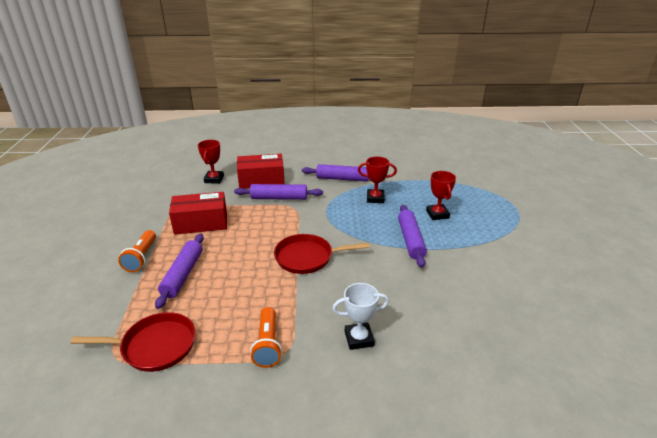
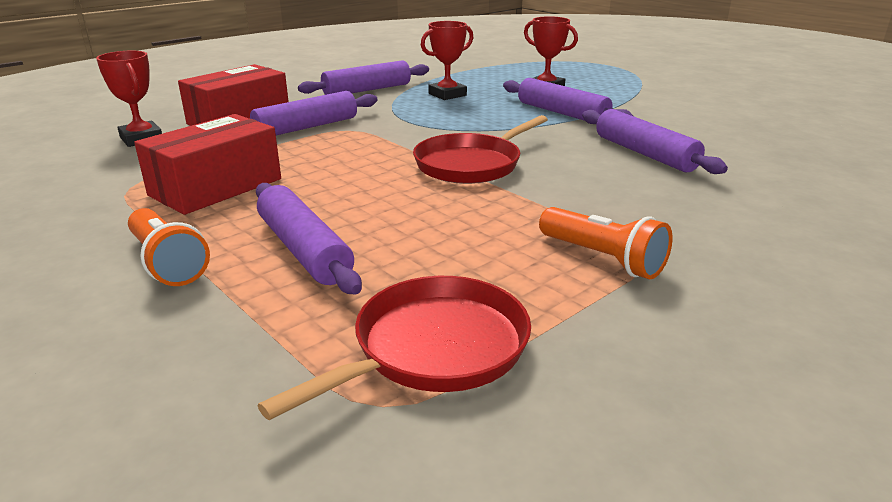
camera: 40 degrees left, 5 degrees down
white trophy [332,283,389,350] -> none
none -> purple rolling pin [582,109,728,174]

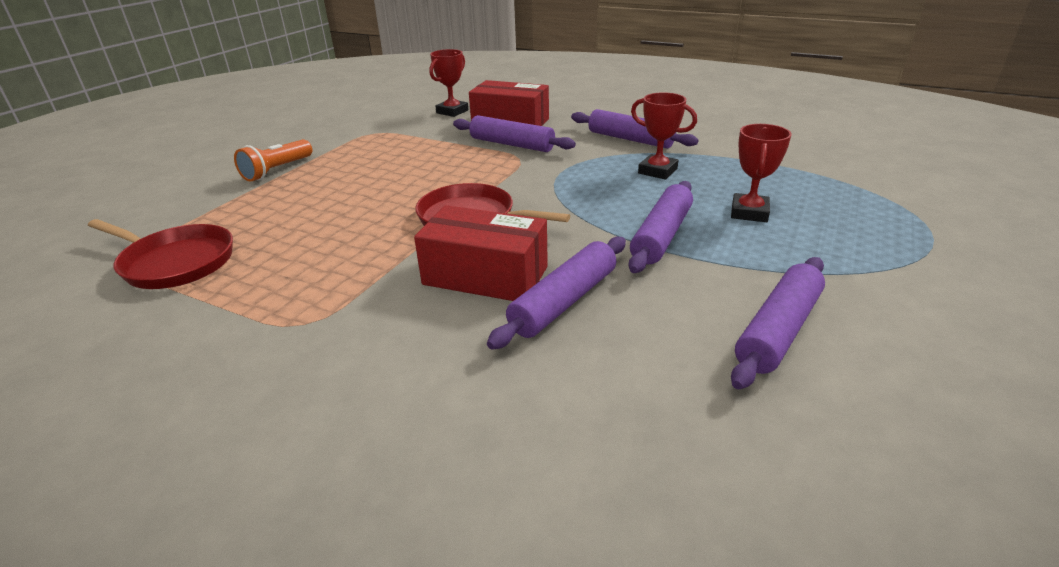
camera: 70 degrees right, 5 degrees up
red box [134,114,281,215] -> red box moved to [414,205,548,301]
purple rolling pin [256,183,362,294] -> purple rolling pin moved to [731,257,825,389]
orange flashlight [539,207,672,279] -> none

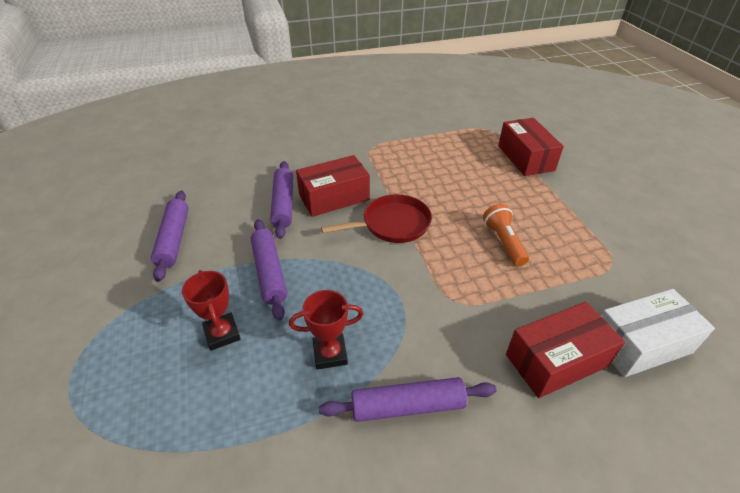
camera: 135 degrees right, 10 degrees up
red pan [88,219,233,289] -> none
orange flashlight [234,139,312,182] -> orange flashlight moved to [483,204,529,266]
red trophy [429,49,468,117] -> white box [601,289,715,377]
purple rolling pin [453,115,576,152] -> none
none -> red box [498,118,564,176]

